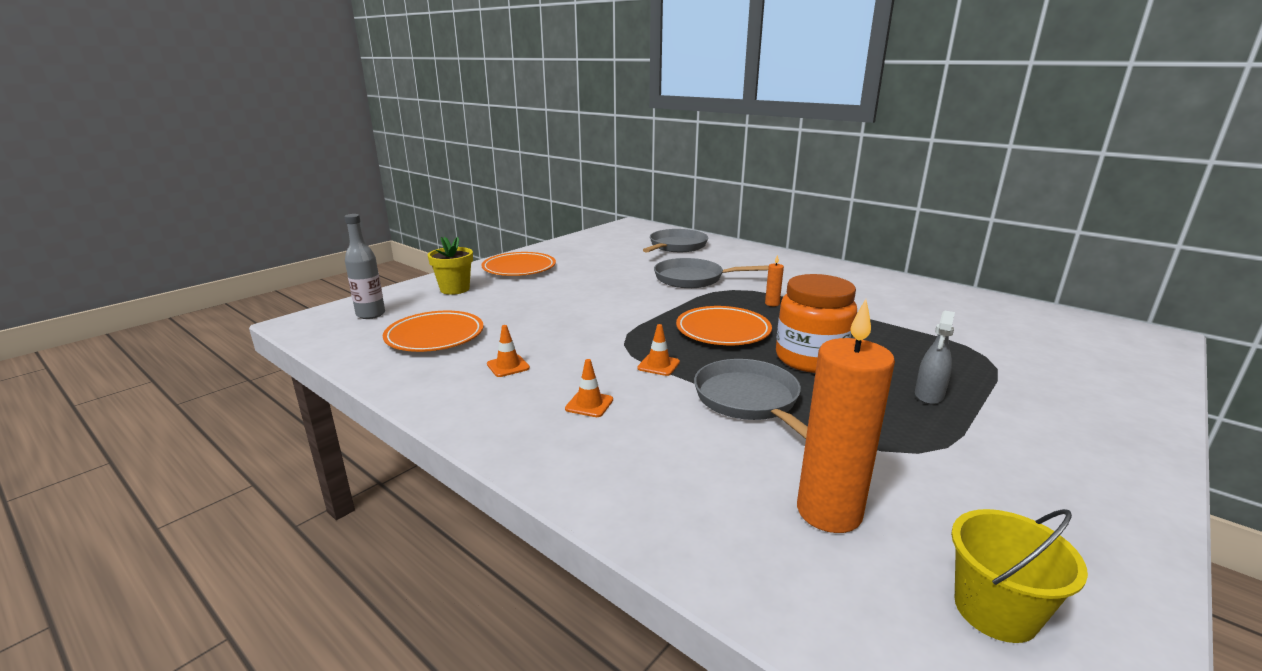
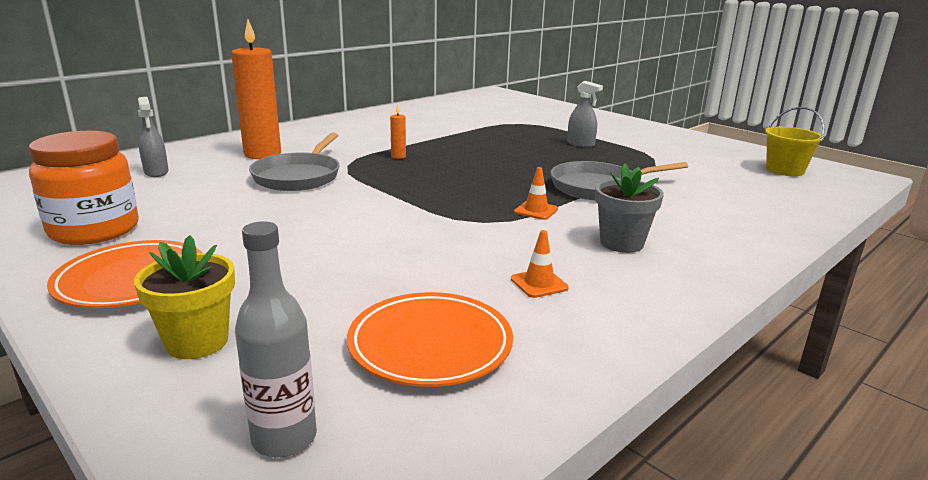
camera: 85 degrees left, 0 degrees up
orange traffic cone [565,359,613,417] -> grey flower pot [595,163,664,253]
grey pan [643,229,708,253] -> grey spray bottle [138,97,169,177]
orange plate [676,306,772,345] -> none
orange jar [776,274,857,373] -> orange jar moved to [29,131,139,245]
orange candle [797,299,895,533] -> orange candle moved to [231,19,281,159]

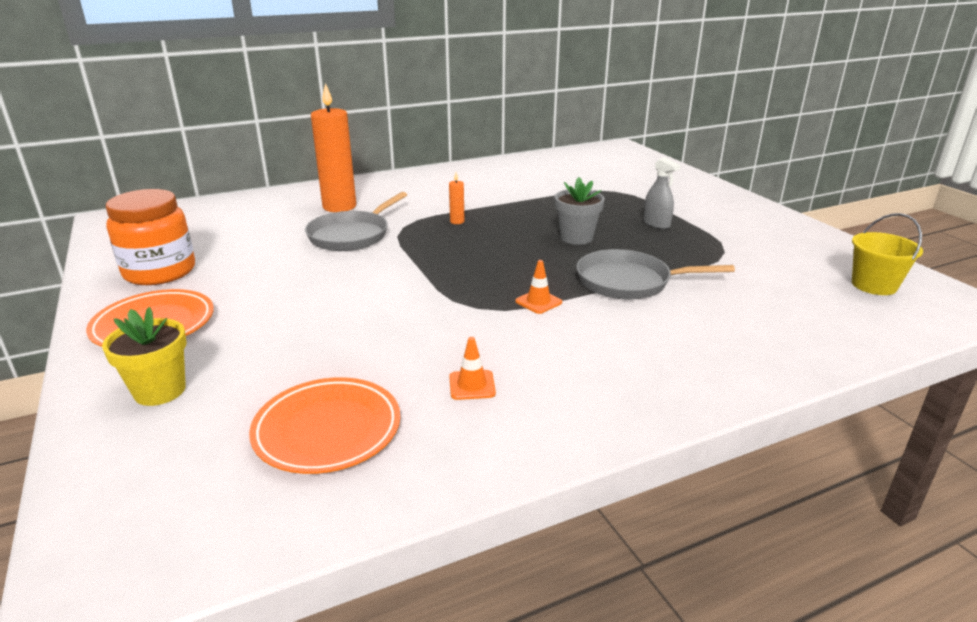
camera: 20 degrees right, 5 degrees up
grey spray bottle [138,97,169,177] -> none
grey bottle [235,221,317,457] -> none
grey flower pot [595,163,664,253] -> grey flower pot moved to [555,177,605,245]

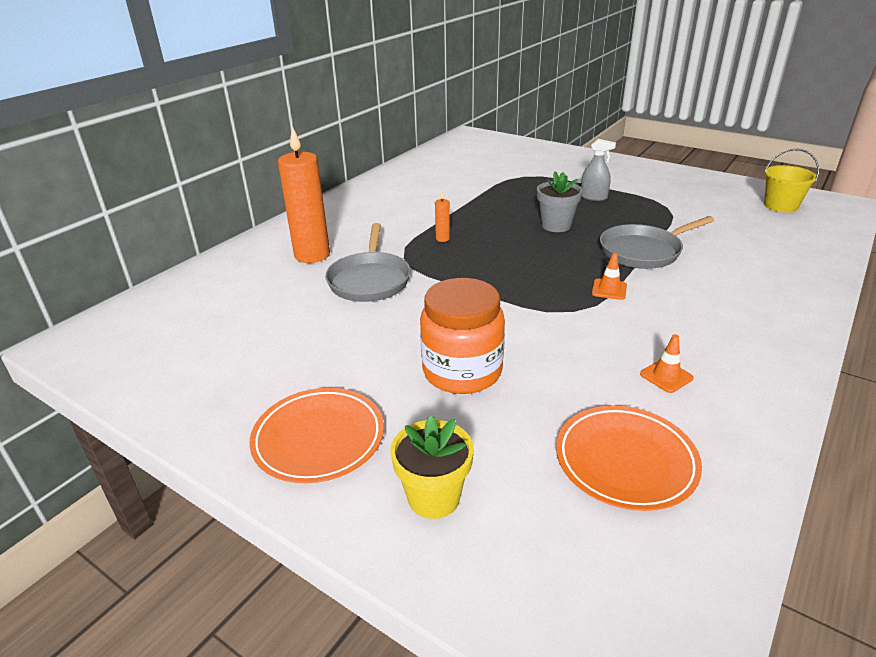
camera: 30 degrees left, 5 degrees up
orange jar [106,189,195,285] -> orange jar moved to [420,278,505,394]

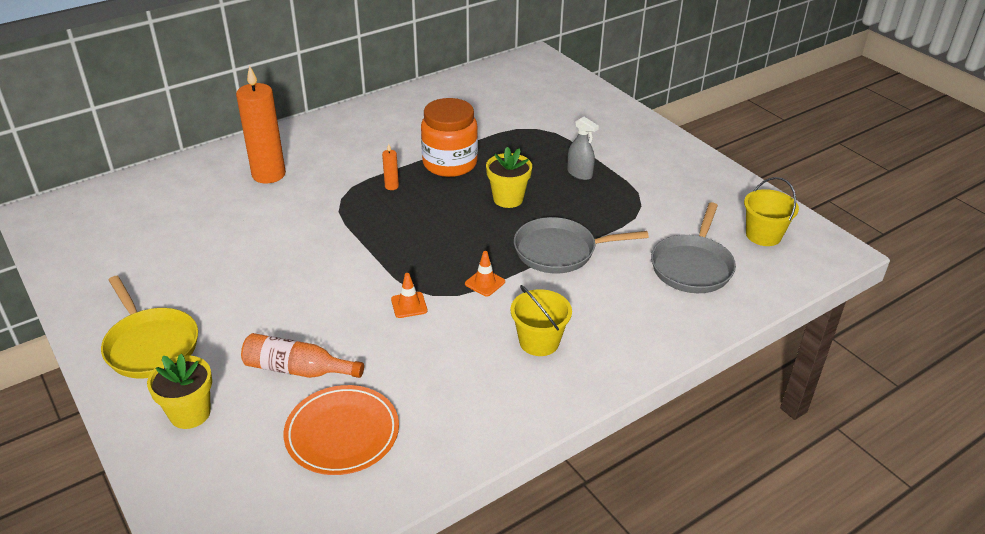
camera: 20 degrees right, 5 degrees up
orange plate [249,388,384,483] -> yellow pan [101,276,198,378]
grey pan [325,223,411,302] -> grey pan moved to [651,202,736,293]
orange jar [420,278,505,394] -> orange jar moved to [421,98,478,177]
grey flower pot [537,171,583,232] -> yellow flower pot [486,147,532,208]
orange traffic cone [640,334,693,393] -> orange traffic cone moved to [391,273,427,318]
none -> orange bottle [241,333,364,378]
none -> yellow bucket [510,285,572,356]

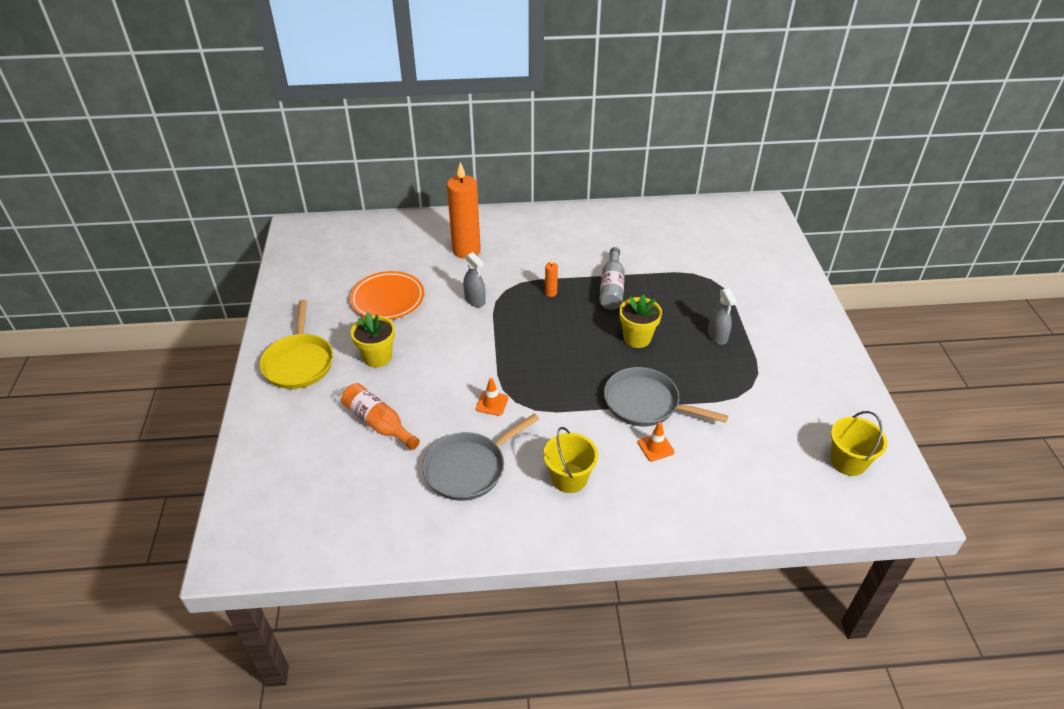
camera: 30 degrees right, 5 degrees up
yellow flower pot [147,354,212,429] -> yellow flower pot moved to [351,312,395,367]
orange plate [284,385,399,475] -> orange plate moved to [350,271,424,320]
orange jar [421,98,478,177] -> grey bottle [599,247,625,310]
orange traffic cone [465,251,505,297] -> orange traffic cone moved to [638,422,675,462]
grey pan [651,202,736,293] -> grey pan moved to [423,413,539,501]
none -> grey spray bottle [463,252,486,307]

